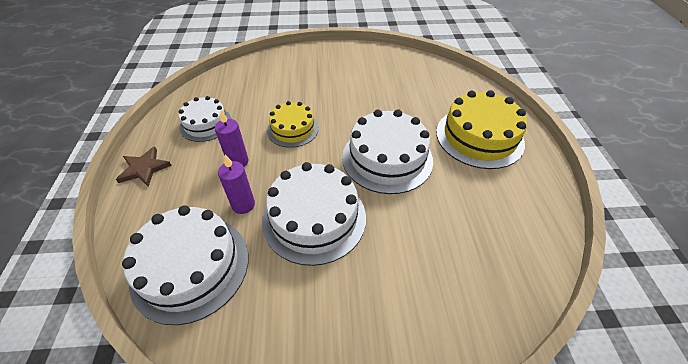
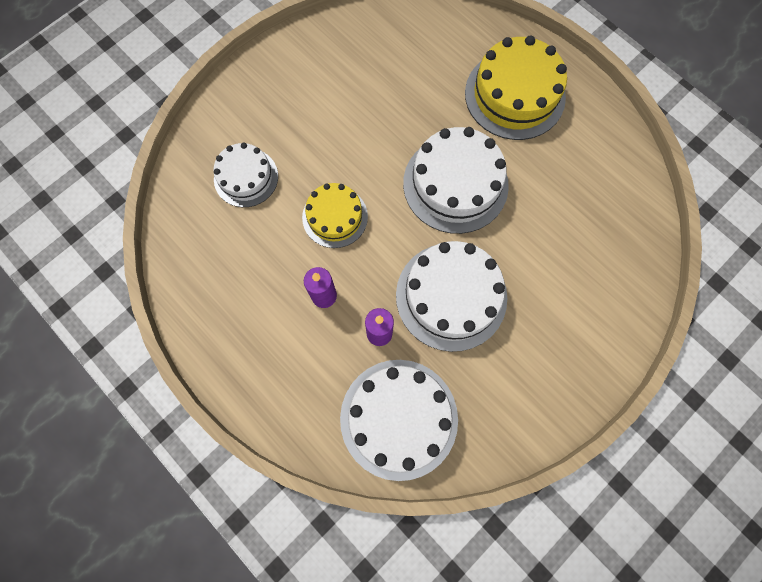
camera: 40 degrees left, 25 degrees up
brown star [116,146,172,187] -> none
white cake [179,96,231,142] -> white cake moved to [213,143,278,207]

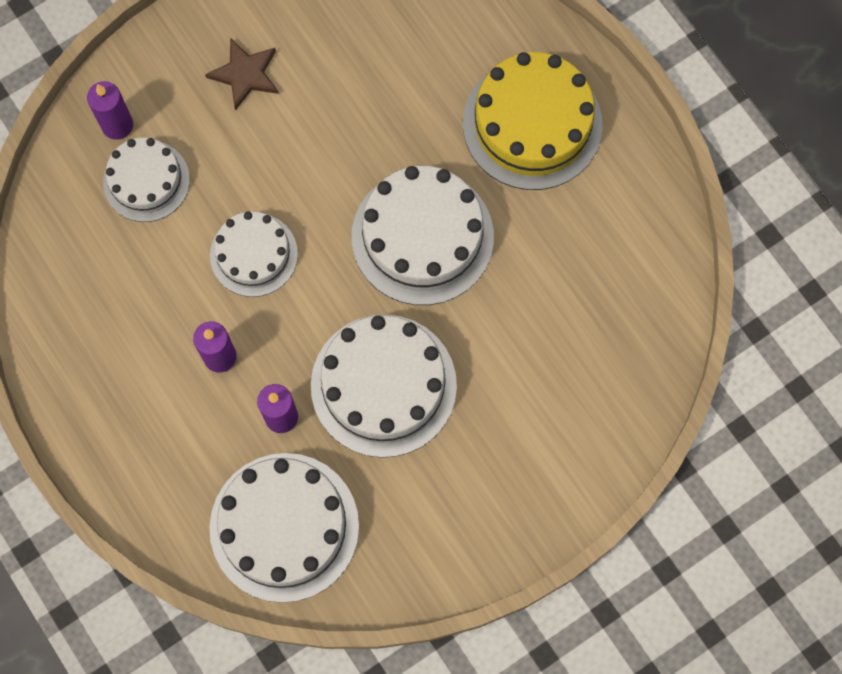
camera: 10 degrees right, 0 degrees up
yellow cake [302,183,368,248] -> white cake [210,211,298,297]
none -> purple candle [87,81,133,140]
none -> brown star [205,38,279,111]

